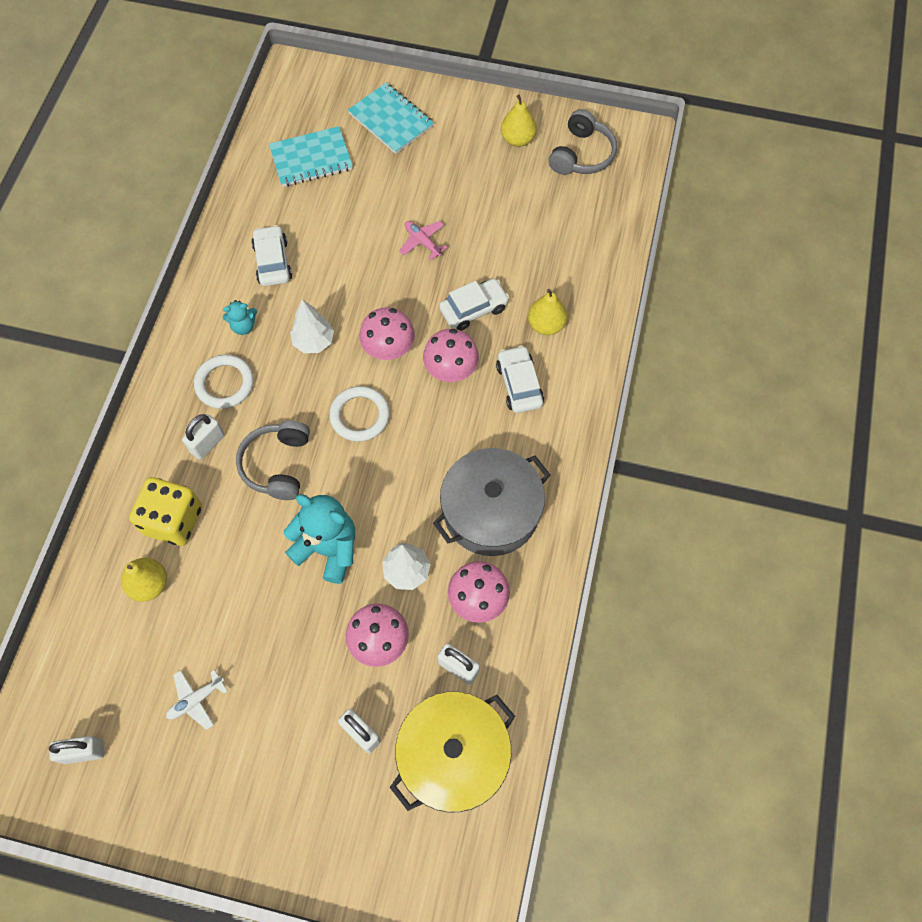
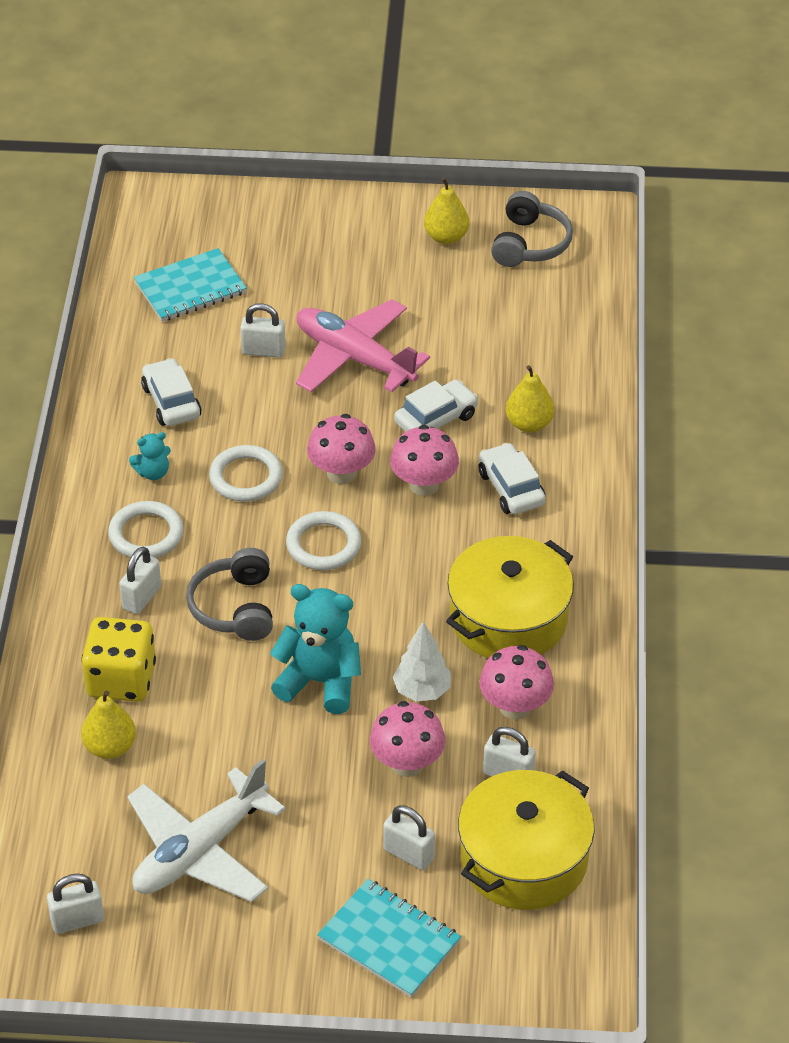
camera: 10 degrees left, 20 degrees down
white plane [166,670,228,730] -> white plane [127,759,286,902], size x2.23
white tree [290,299,334,353] -> white ring [209,445,283,502]
turquoise notebook [348,83,434,154] -> turquoise notebook moved to [317,879,461,998]
pink plane [399,221,448,260] -> pink plane [296,299,430,392], size x2.23
grey pot [433,448,550,556] -> yellow pot [446,536,574,658]
none -> white padlock [240,303,286,358]

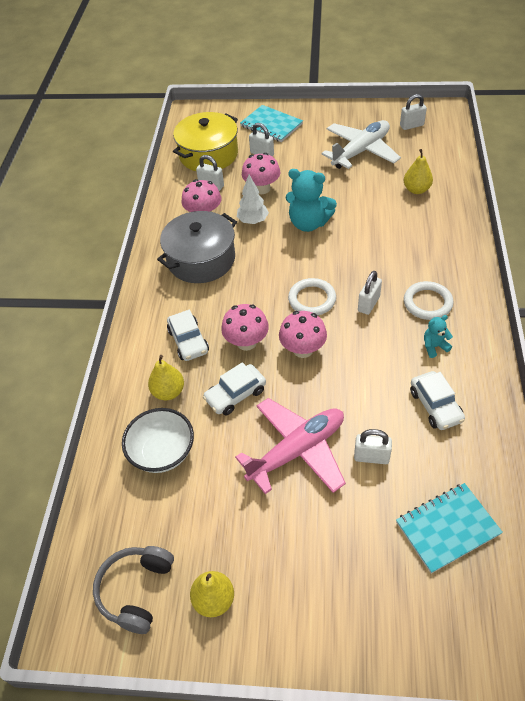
camera: 175 degrees left, 5 degrees up
yellow dice [82,617,156,702] -> none
white padlock [119,546,161,614] -> white padlock moved to [358,271,382,315]
grey headphones [186,548,273,641] -> none
white ring [209,445,283,502] -> none
pink plane [296,299,430,392] -> pink plane turned 75 degrees counterclockwise [235,398,346,494]
yellow pot [446,536,574,658] -> grey pot [157,211,237,283]
none -> white bowl [122,408,194,473]

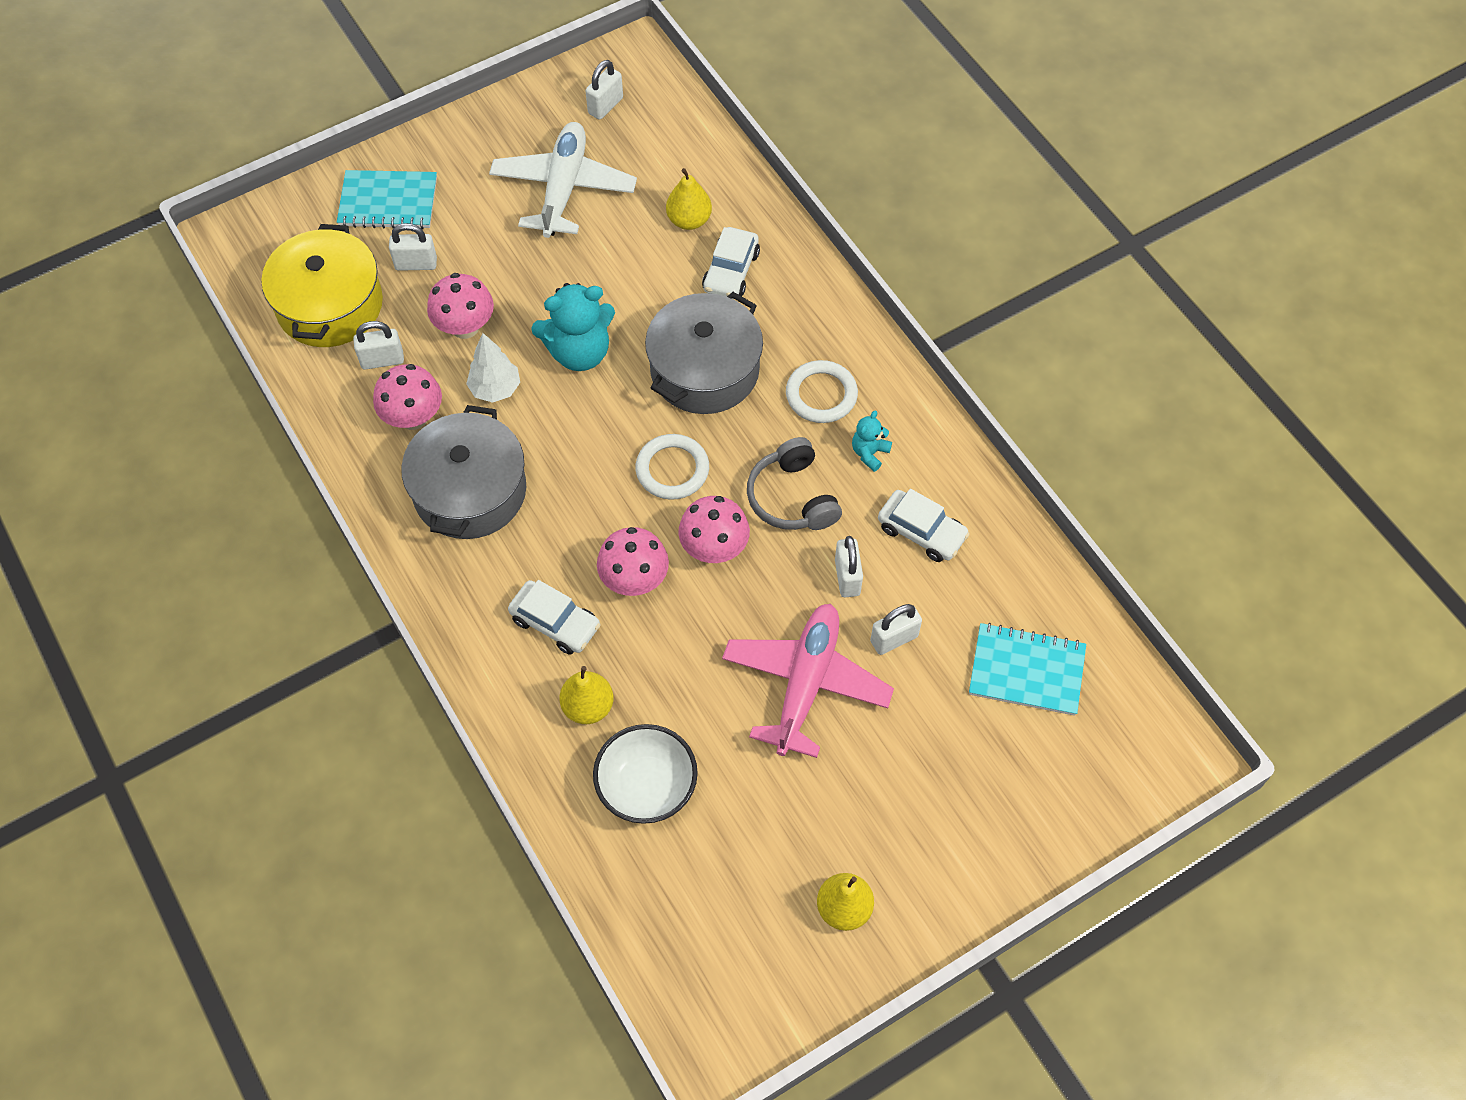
camera: 40 degrees left, 10 degrees up
grey headphones [93,546,174,634] -> grey headphones moved to [747,437,842,530]
white car [203,362,266,415] -> white car moved to [702,227,760,299]
white padlock [358,271,382,315] -> white padlock moved to [835,536,863,597]
turquoise notebook [396,483,503,574] -> turquoise notebook turned 75 degrees clockwise [969,623,1086,716]
none -> grey pot [645,292,763,414]

